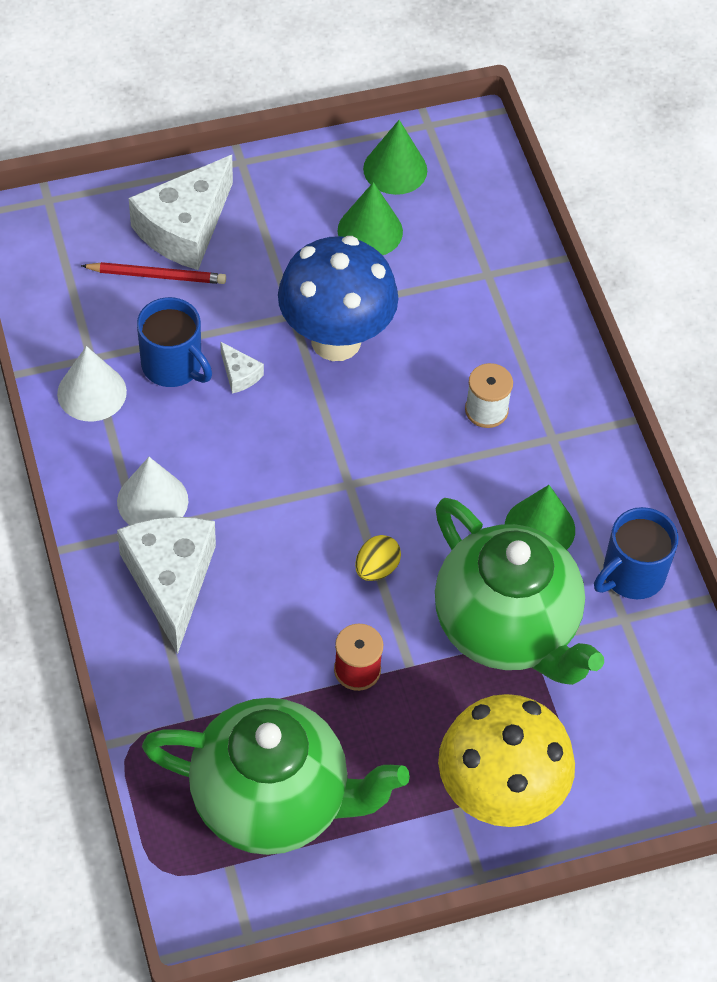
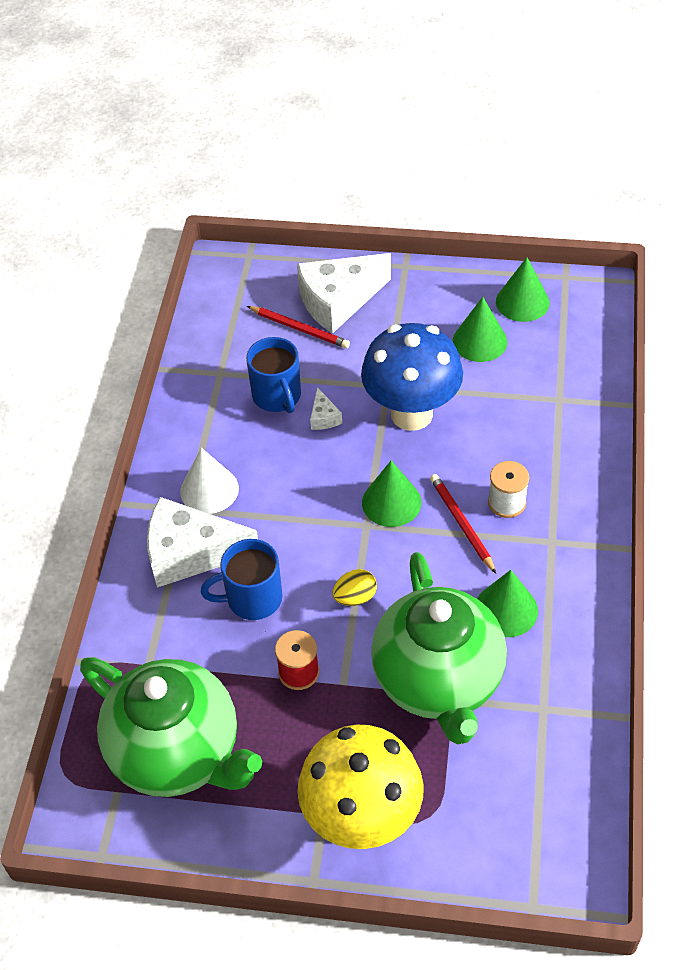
camera: 30 degrees right, 5 degrees down
white cone [57,346,127,422] -> none
white cheese [117,517,216,654] -> white cheese turned 105 degrees counterclockwise [147,497,258,588]
blue mug [594,507,678,599] -> blue mug moved to [201,539,282,620]
none -> green cone [362,460,421,527]
none -> red pencil [430,474,496,574]

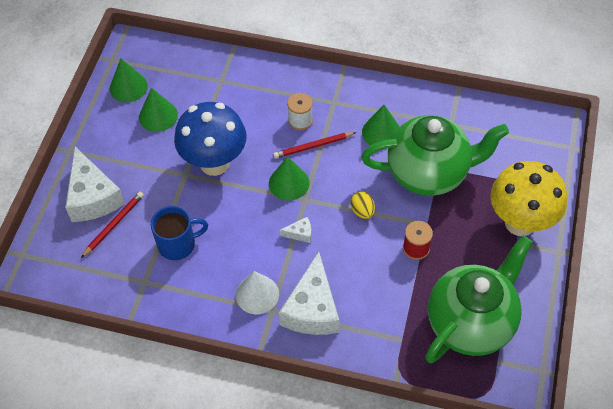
camera: 85 degrees left, 5 degrees up
blue mug [201,539,282,620] -> none
white cheese [310,387,342,430] -> white cheese moved to [279,217,311,243]

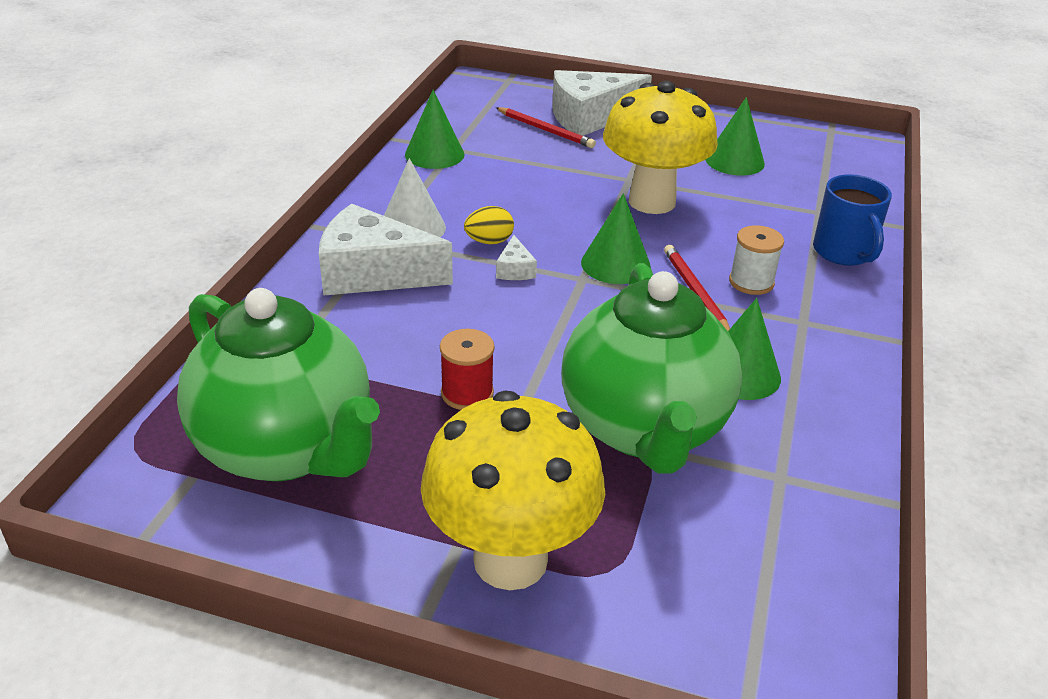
camera: 90 degrees right, 20 degrees down
green cone [110,58,148,102] -> green cone moved to [405,90,465,169]
blue mug [151,206,208,260] -> blue mug moved to [813,174,892,266]
blue mushroom [174,102,246,176] -> yellow mushroom [603,81,718,214]
yellow egg [350,191,375,219] -> yellow egg moved to [464,206,514,244]

